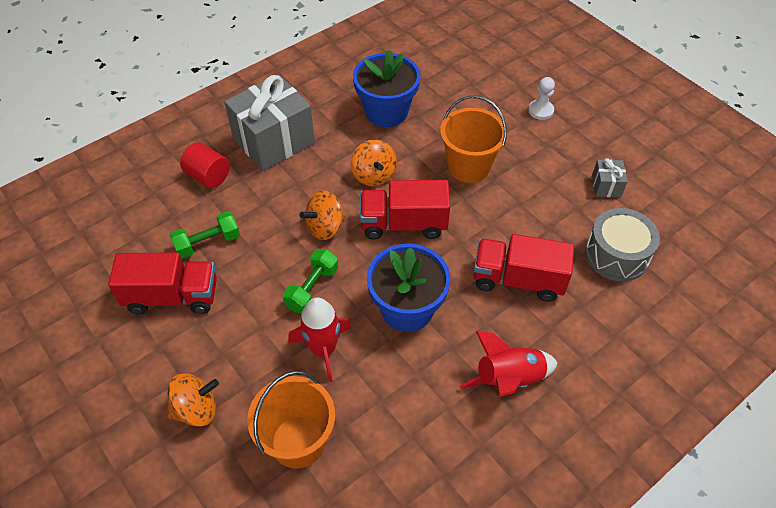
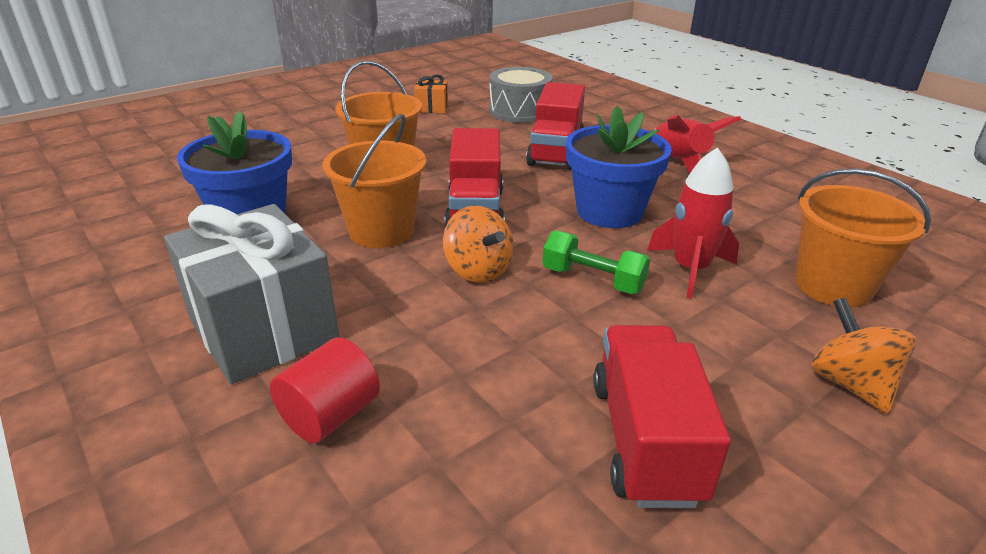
camera: 90 degrees left, 20 degrees down
green dumbbell [170,211,240,259] -> none
orange spinning top [351,139,397,186] -> orange bucket [322,114,427,248]
white pawn [528,77,555,120] -> none
grey gift [592,158,627,197] -> orange gift [414,74,448,113]

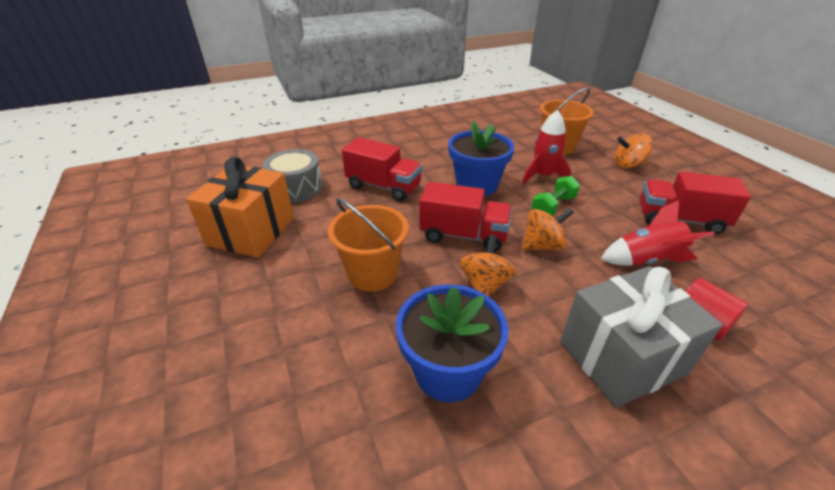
camera: 75 degrees left, 5 degrees up
orange bucket [322,114,427,248] -> orange spinning top [460,235,516,297]
orange gift [414,74,448,113] -> orange gift [186,157,294,257], size x2.28
red rocket [655,115,741,173] -> red rocket moved to [601,200,715,266]

